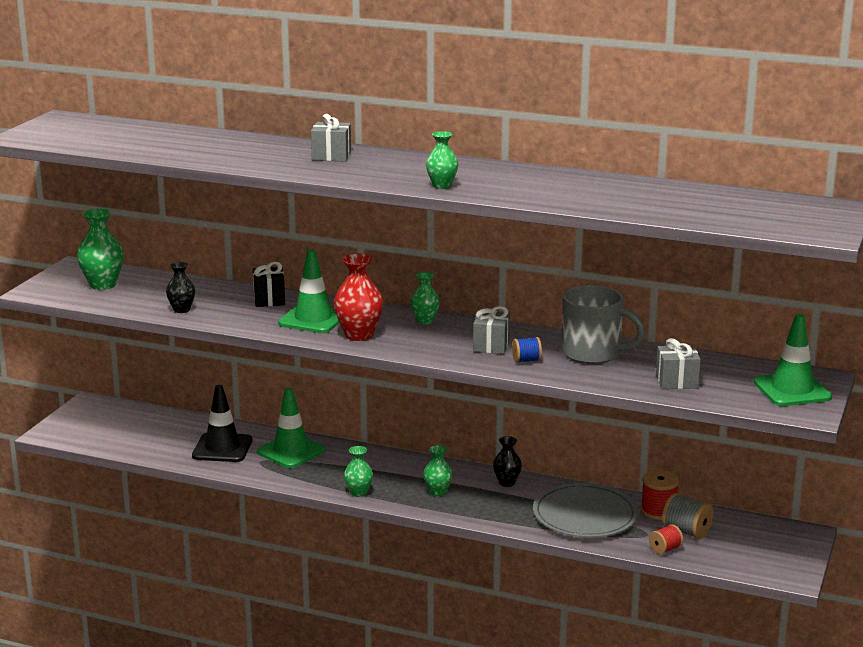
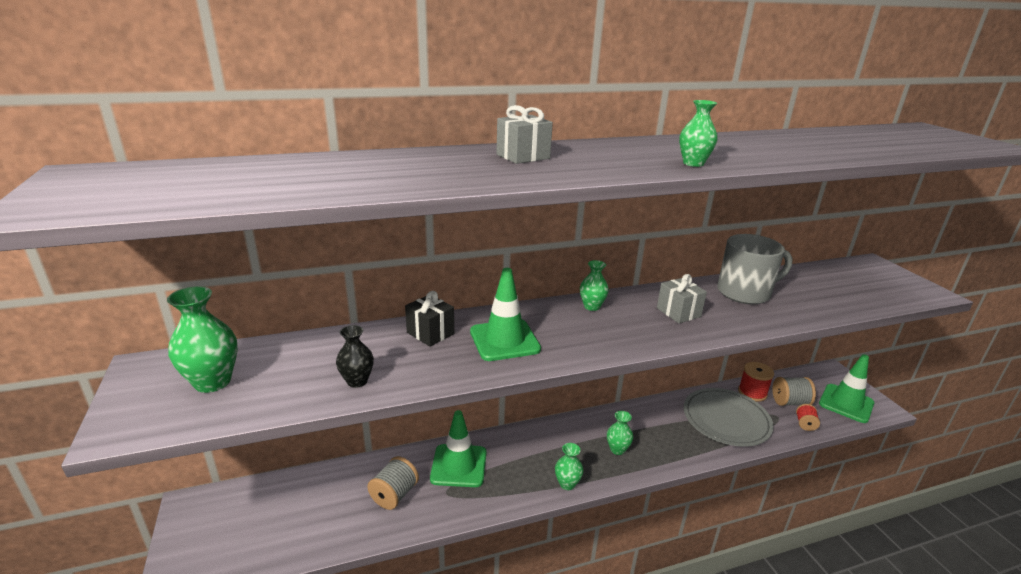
camera: 40 degrees left, 5 degrees up
black traffic cone [192,385,253,462] -> grey spool [367,456,419,510]
red vase [334,253,383,341] -> none
black vase [493,436,522,487] -> none
blue spool [512,337,542,363] -> none
grey gift [656,338,701,389] -> none
green traffic cone [754,314,832,406] -> green traffic cone moved to [819,354,874,423]

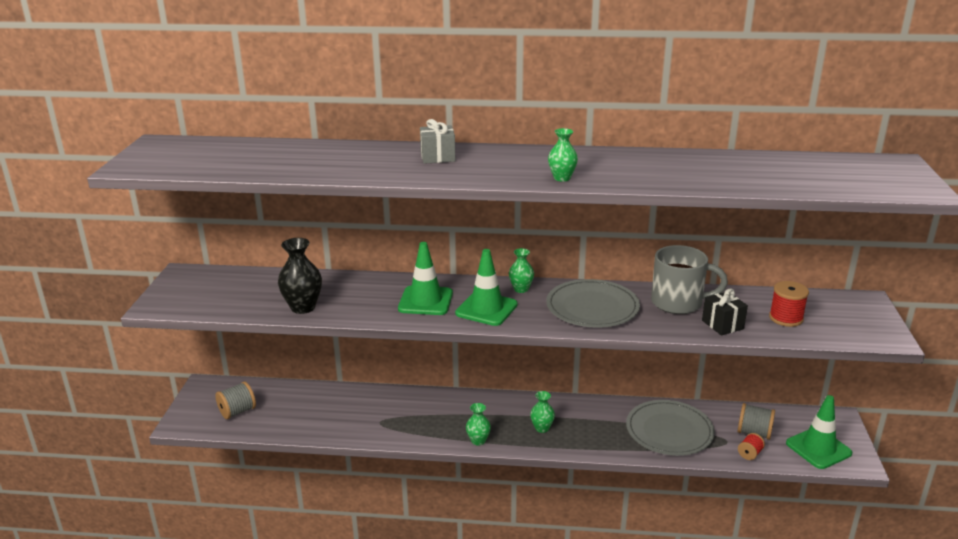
camera: 25 degrees right, 0 degrees up
green vase [167,286,238,393] -> none
black vase [336,325,374,388] -> black vase [278,238,322,314], size x1.64
grey spool [367,456,419,510] -> grey spool moved to [215,382,256,419]
black gift [405,291,454,347] -> black gift moved to [702,288,748,335]
green traffic cone [430,410,486,487] -> green traffic cone moved to [455,249,518,326]
grey gift [657,274,707,323] -> grey plate [546,279,640,328]
red spool [738,362,774,402] -> red spool moved to [769,281,809,327]

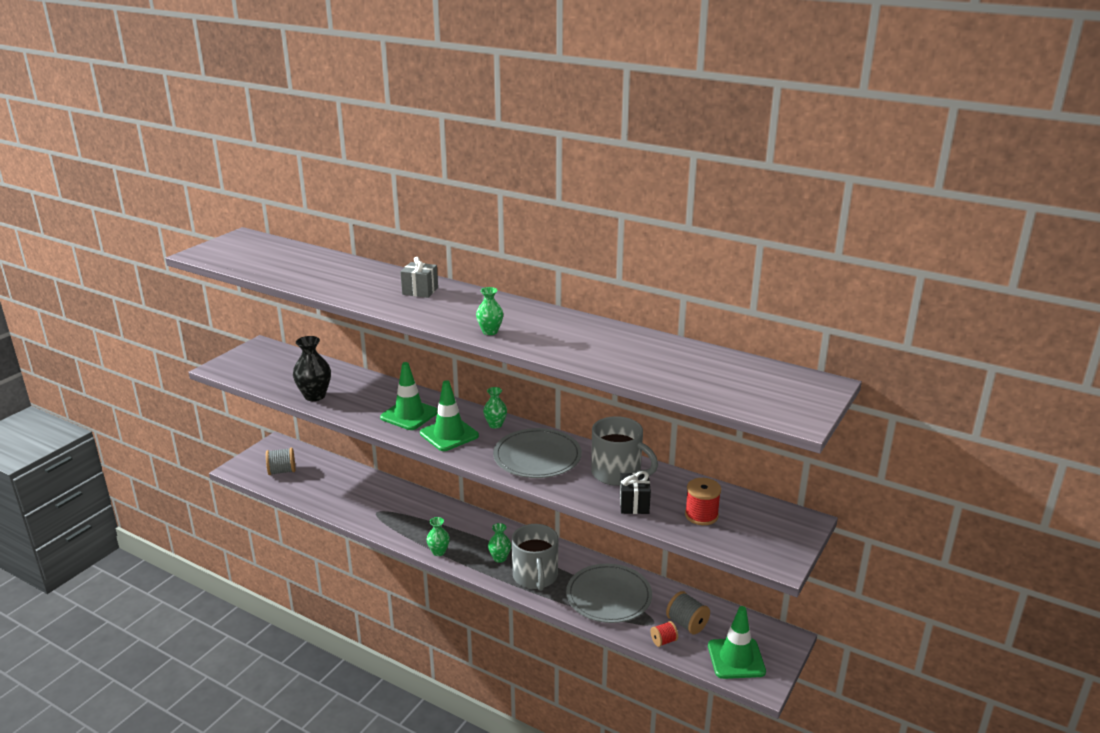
camera: 25 degrees right, 0 degrees up
none -> grey mug [512,524,558,591]

